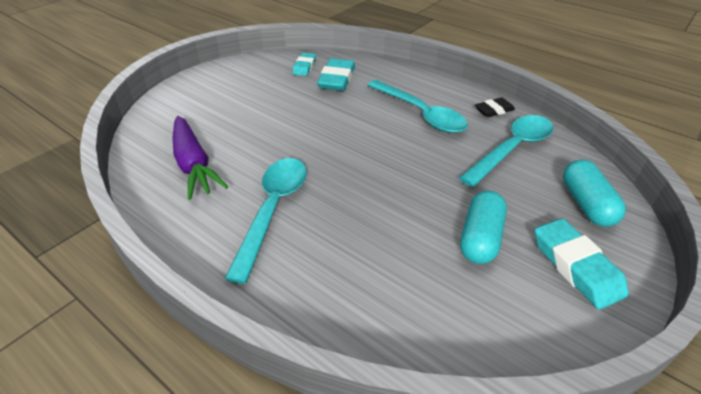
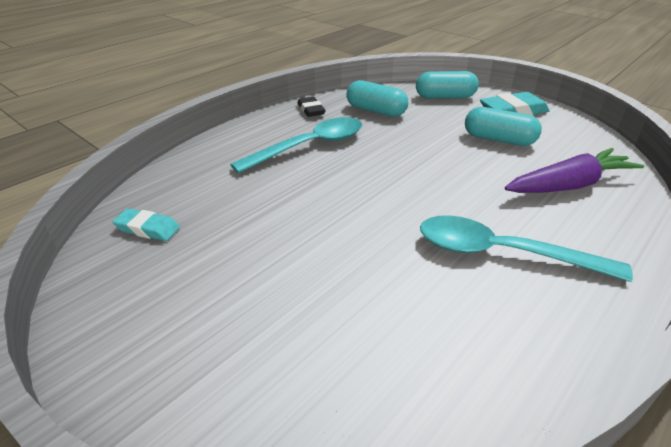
camera: 85 degrees left, 5 degrees down
purple carrot [173,116,228,200] -> purple carrot moved to [505,148,644,193]
turquoise eraser [317,58,355,91] -> none
turquoise spoon [459,115,554,187] -> turquoise capsule [346,80,408,117]

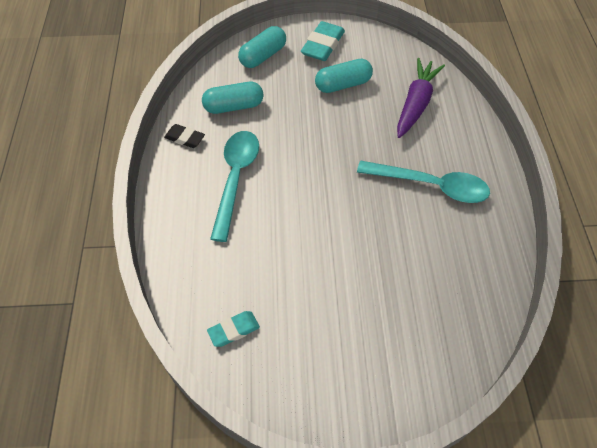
camera: 45 degrees left, 20 degrees up
turquoise spoon [420,215,633,282] -> turquoise spoon turned 135 degrees counterclockwise [357,161,490,203]

